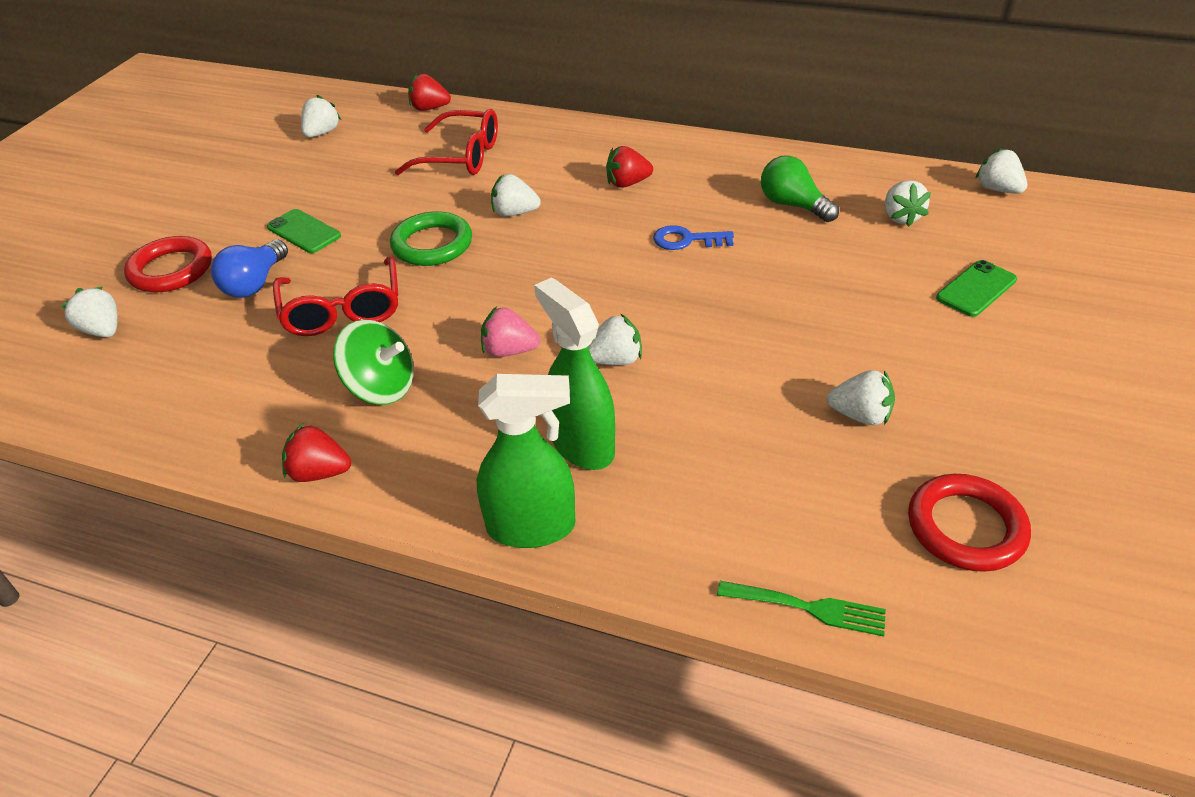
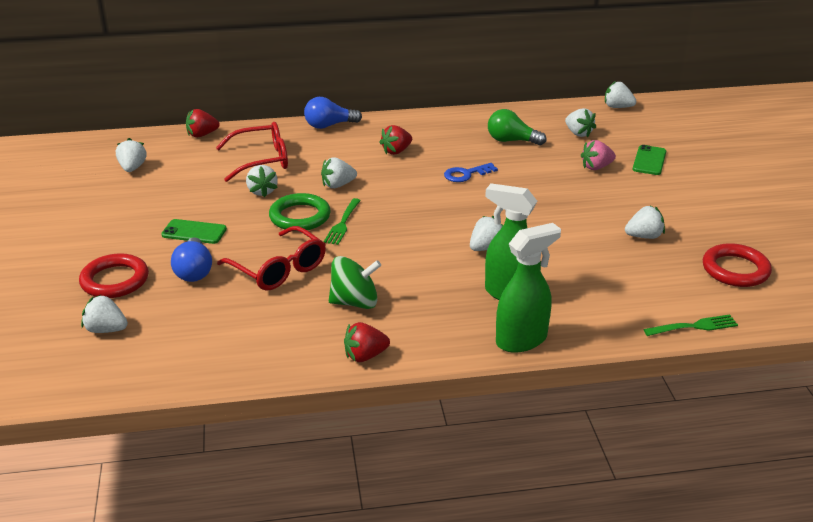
camera: 30 degrees left, 10 degrees down
pink strawberry [481,307,540,357] -> pink strawberry moved to [581,140,616,170]
none -> white strawberry [246,165,278,197]
none -> blue light bulb [304,97,362,129]
none -> green fork [324,198,361,245]

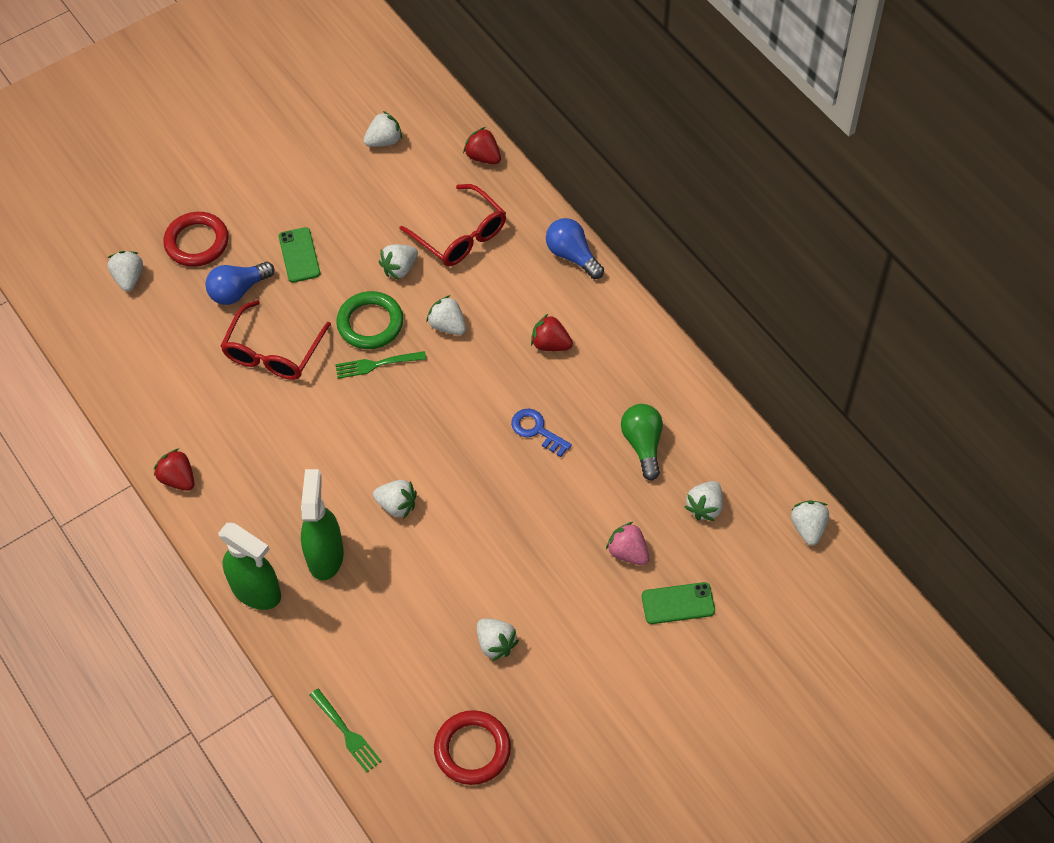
camera: 65 degrees right, 25 degrees up
green spinning top [329,256,381,309] -> none

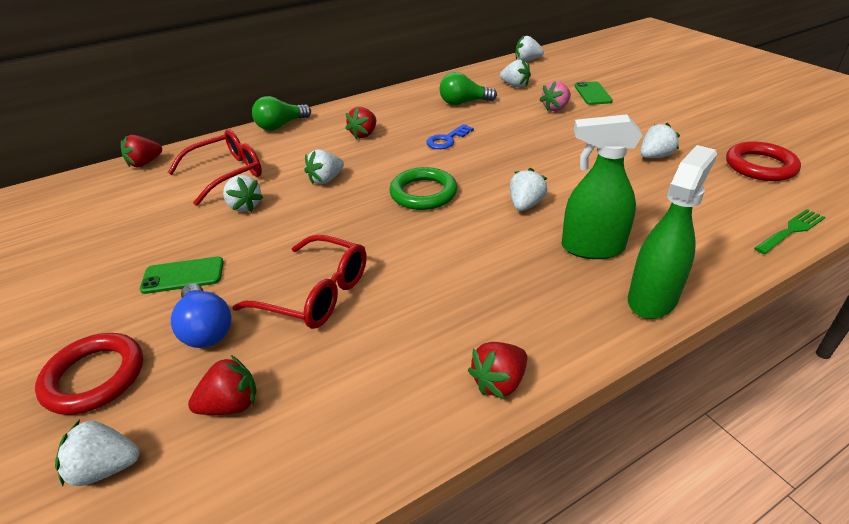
camera: 85 degrees left, 20 degrees down
green fork [335,351,426,379] -> none
green ring [336,291,403,349] -> green ring moved to [389,167,457,210]
white strawberry [364,111,402,147] -> none
blue light bulb [546,218,604,279] -> green light bulb [252,96,311,131]
none -> red strawberry [188,355,257,415]

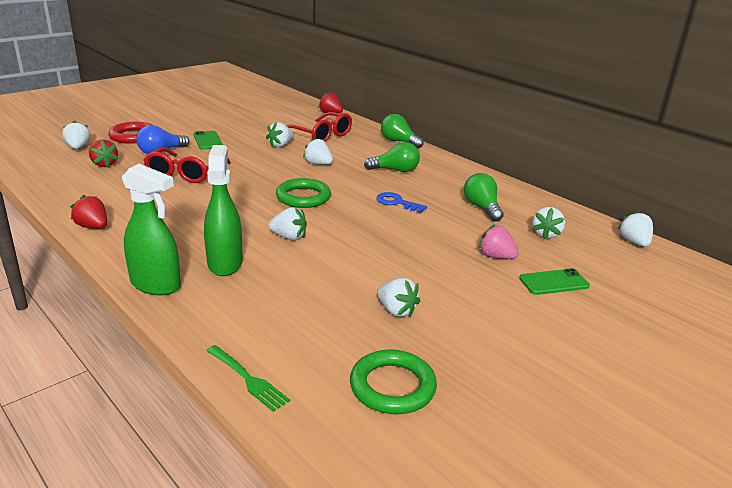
camera: 75 degrees right, 10 degrees down
red strawberry [345,107,376,139] -> green light bulb [364,142,420,172]
red ring [726,141,801,181] -> green ring [350,349,437,414]

